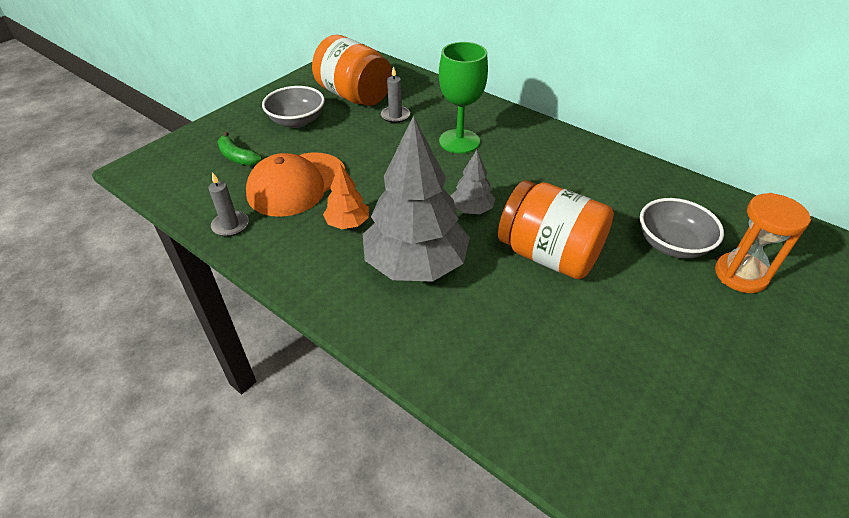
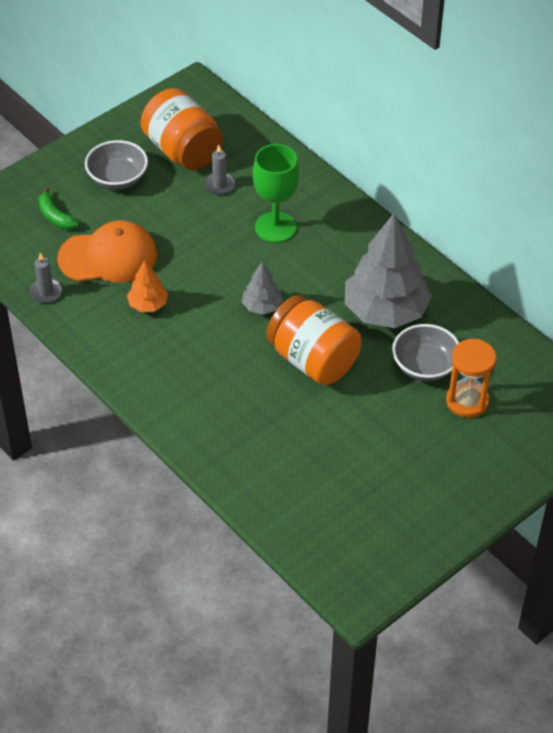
camera: 10 degrees right, 5 degrees up
orange cap [246,152,346,217] -> orange cap turned 150 degrees counterclockwise [57,221,157,282]
grey tree [363,115,470,282] -> grey tree moved to [345,213,432,328]

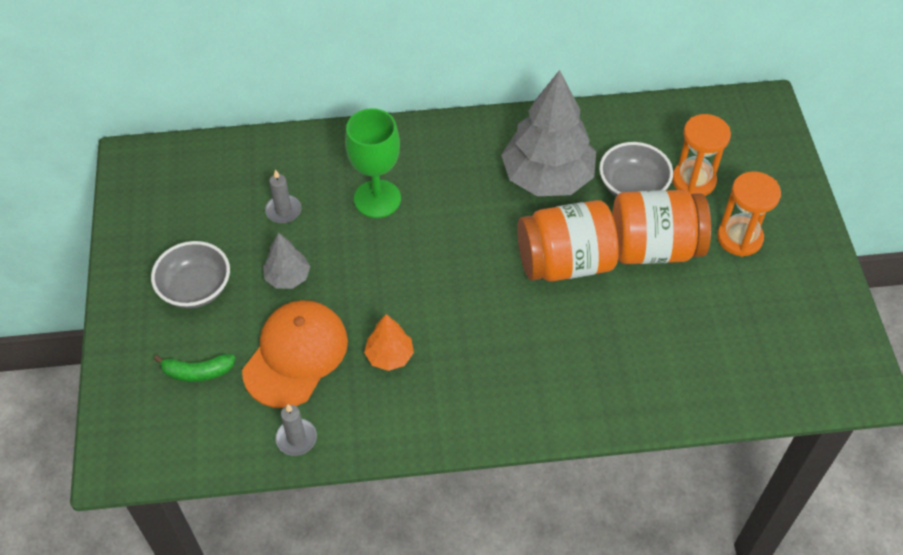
camera: 55 degrees left, 5 degrees up
orange jar [141,88,223,170] -> orange jar moved to [612,190,711,264]
grey tree [242,262,283,315] -> grey tree moved to [263,232,310,289]
none -> orange hourglass [717,171,781,257]

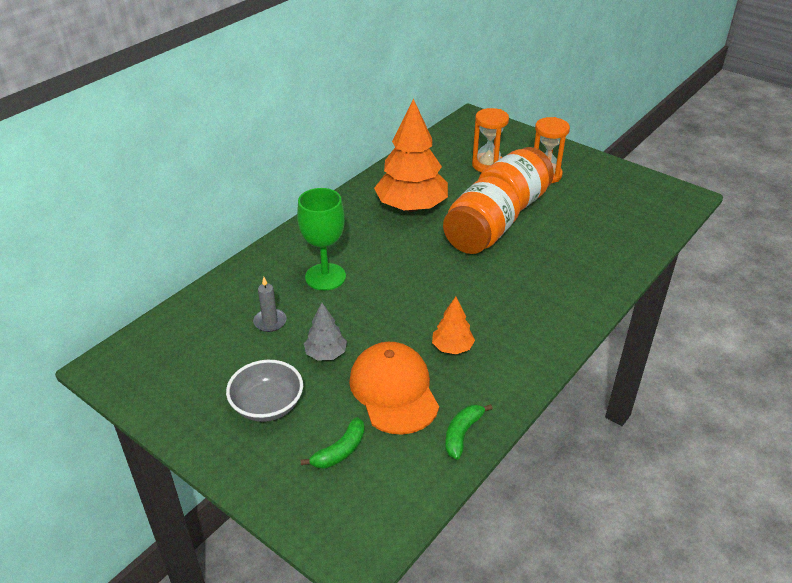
camera: 45 degrees left, 15 degrees down
grey candle [276,404,317,456] -> green banana [445,404,493,460]
grey tree [501,70,596,196] -> orange tree [374,98,448,212]
grey bowl [599,142,673,196] -> none

